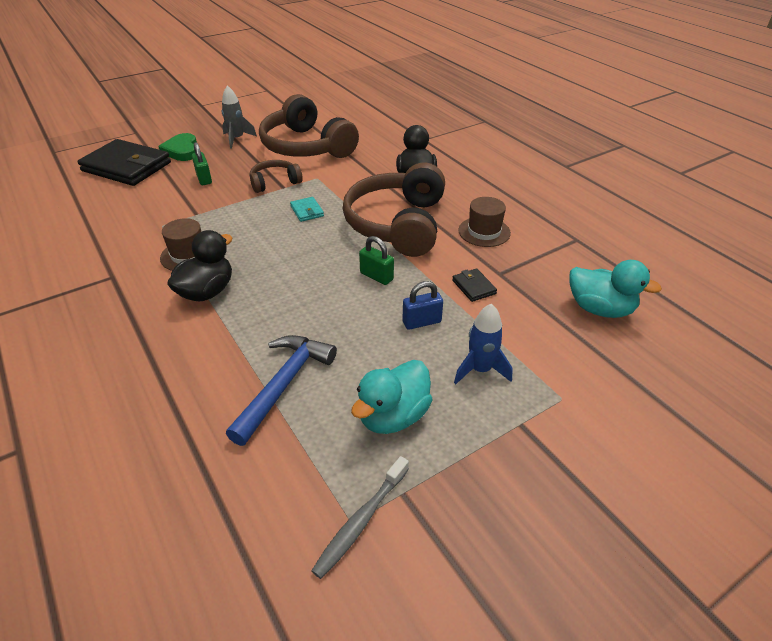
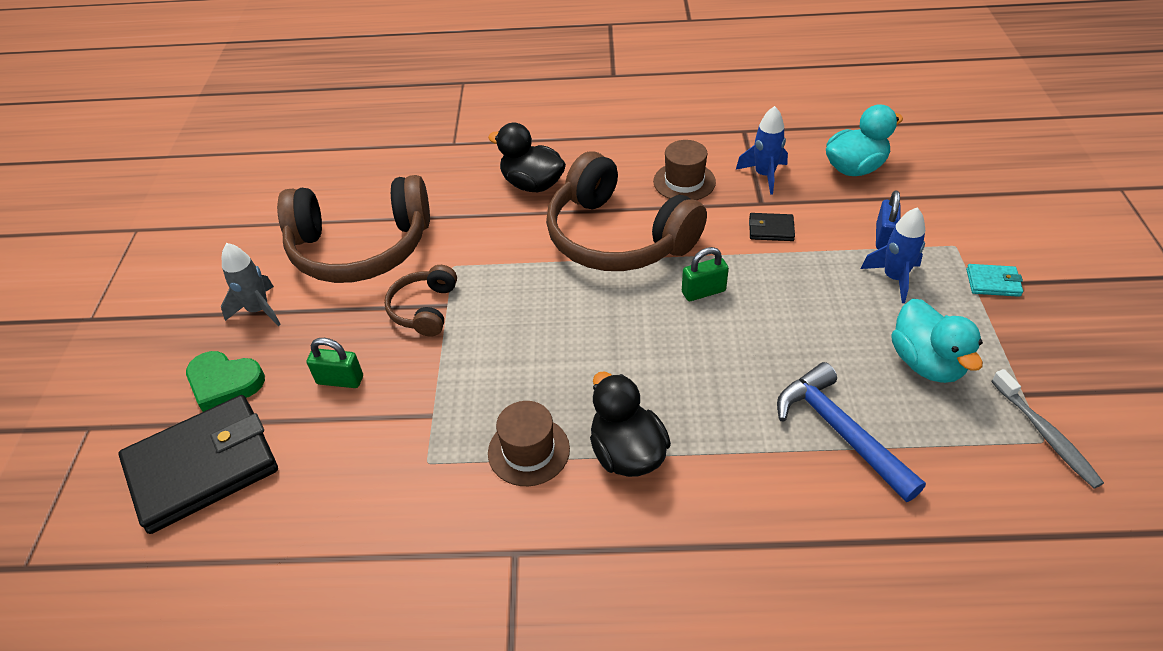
camera: 55 degrees left, 5 degrees up
turquoise wallet [290,197,324,222] -> turquoise wallet moved to [966,264,1023,297]
blue padlock [402,281,443,330] -> blue padlock moved to [876,190,901,249]
none -> blue rocket [736,106,788,195]

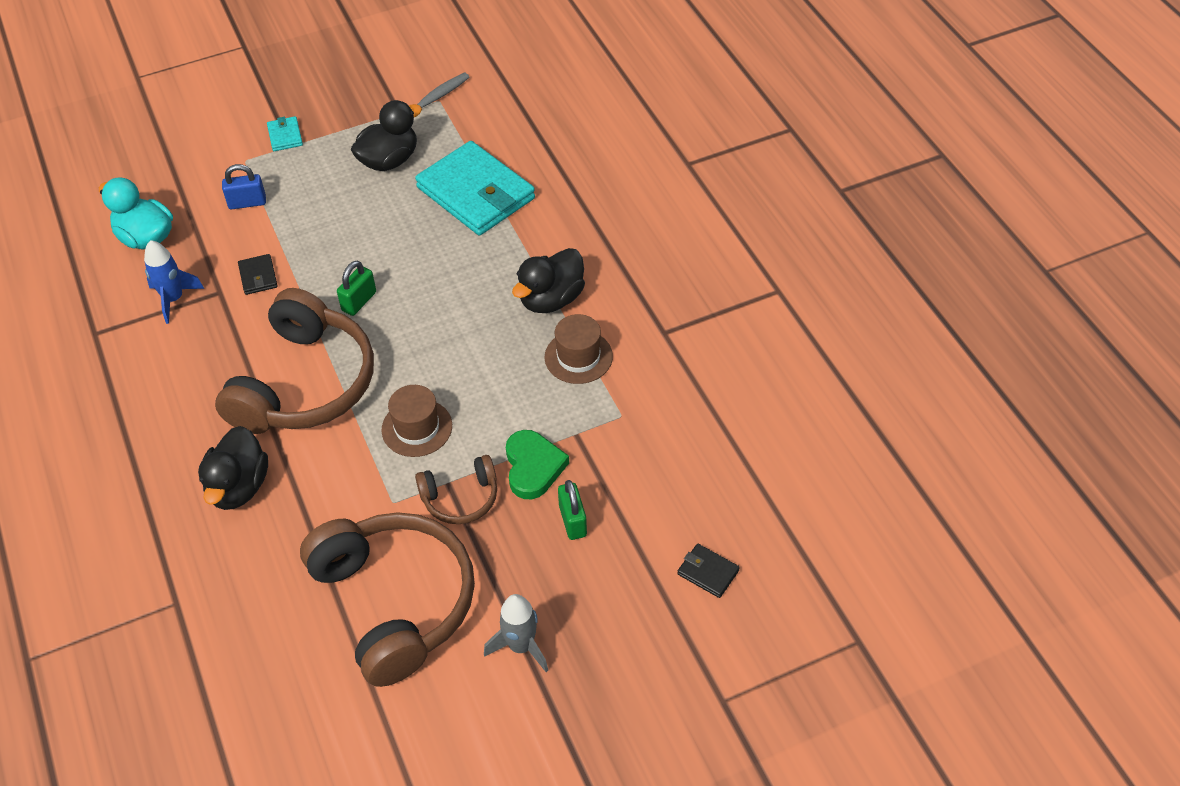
camera: 115 degrees left, 5 degrees up
black wallet [118,395,278,534] -> black wallet [677,544,740,598], size x0.41
green heart [186,351,265,412] -> green heart moved to [506,430,569,499]
brown hat [653,140,716,200] -> brown hat moved to [381,385,452,457]
green padlock [682,247,729,301] -> green padlock turned 75 degrees clockwise [337,261,376,316]
blue hammer [777,362,926,502] -> turquoise wallet [415,141,535,235]
blue rocket [860,207,925,303] -> none
turquoise duck [892,299,983,383] -> black duck [351,100,422,171]

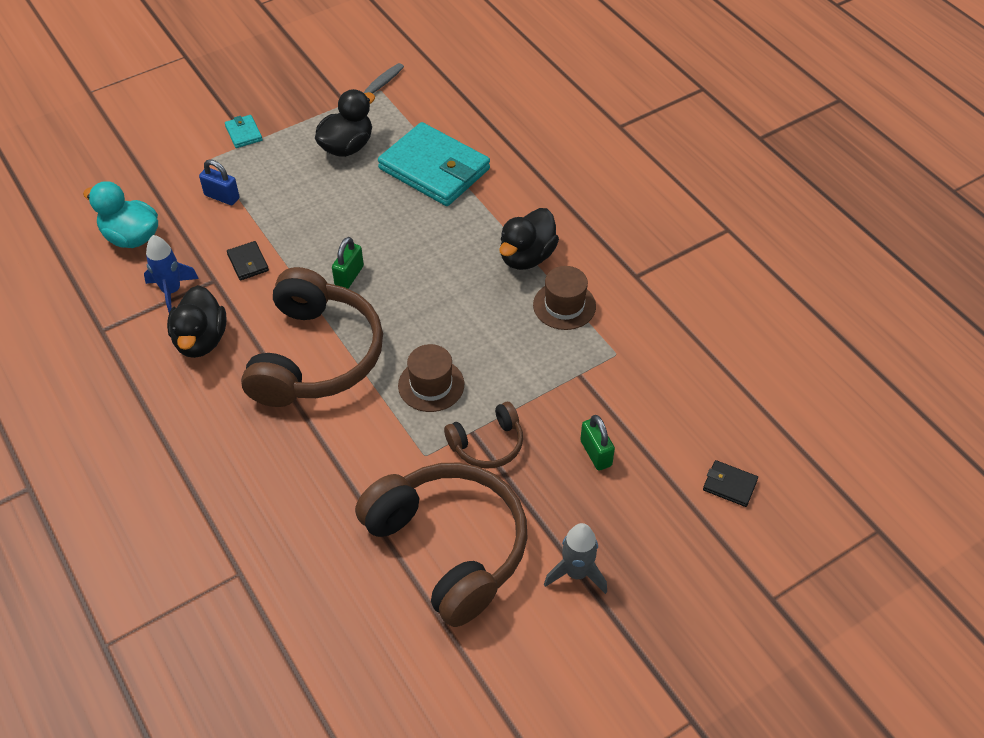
camera: 10 degrees left, 0 degrees up
black duck [198,426,268,510] -> black duck moved to [167,285,227,358]
blue padlock [222,164,266,209] -> blue padlock turned 45 degrees clockwise [199,159,239,205]
green heart [506,430,569,499] -> none

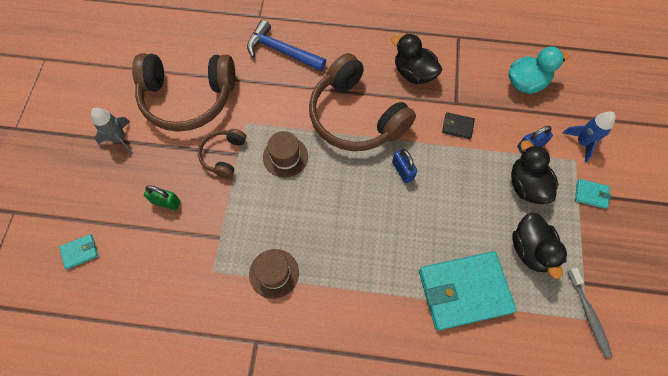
camera: 130 degrees right, 15 degrees up
blue rocket [144,235,199,312] -> blue rocket moved to [562,111,616,162]
green padlock [332,237,364,289] -> blue padlock [392,149,417,183]
black duck [499,208,559,270] -> black duck moved to [511,140,559,204]
black wallet [703,460,758,507] -> turquoise wallet [59,234,98,269]
none -> blue hammer [247,20,326,71]

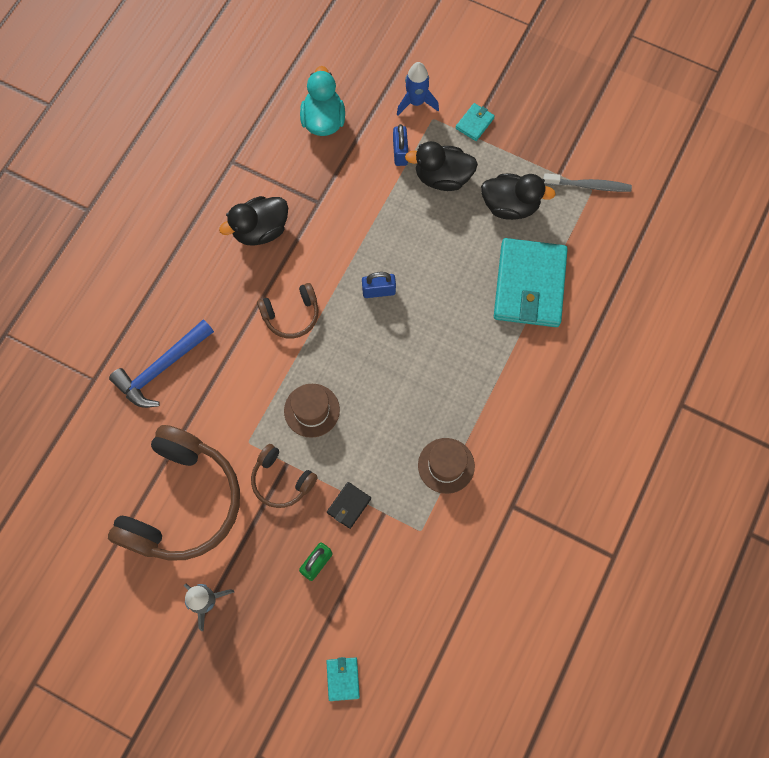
camera: 70 degrees left, 5 degrees up
brown headphones [309,53,416,151] -> brown headphones [257,283,319,339], size x0.49
black wallet [442,112,475,139] -> black wallet moved to [327,482,371,529]

